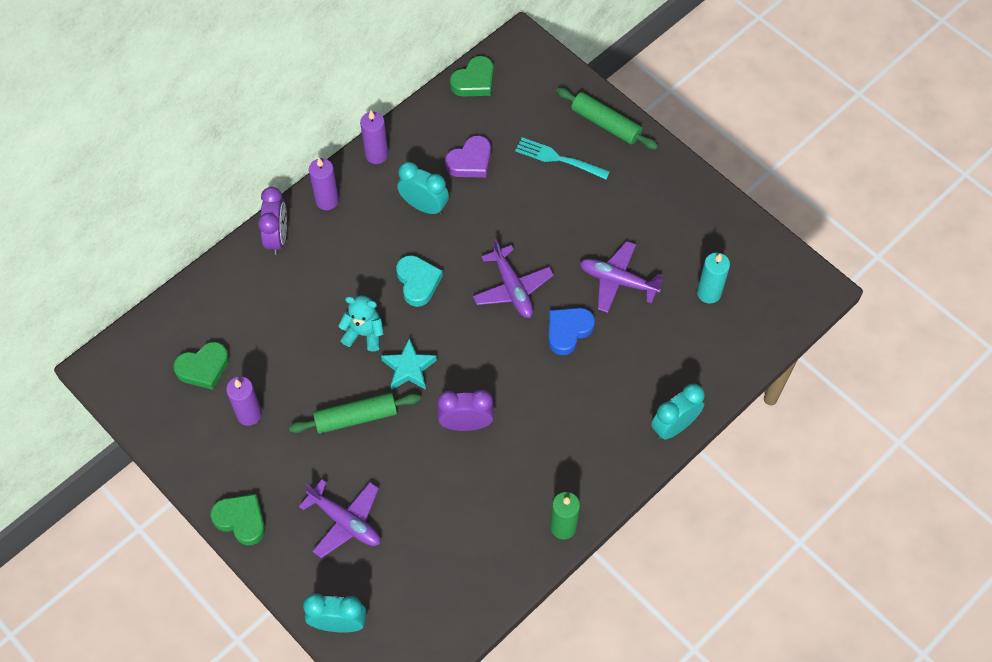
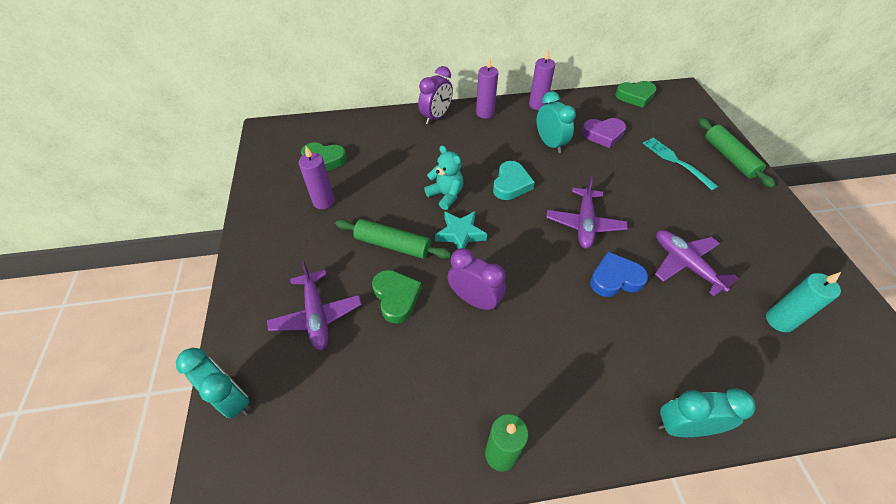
camera: 35 degrees right, 10 degrees down
green heart [210,494,265,545] -> green heart moved to [372,270,422,324]

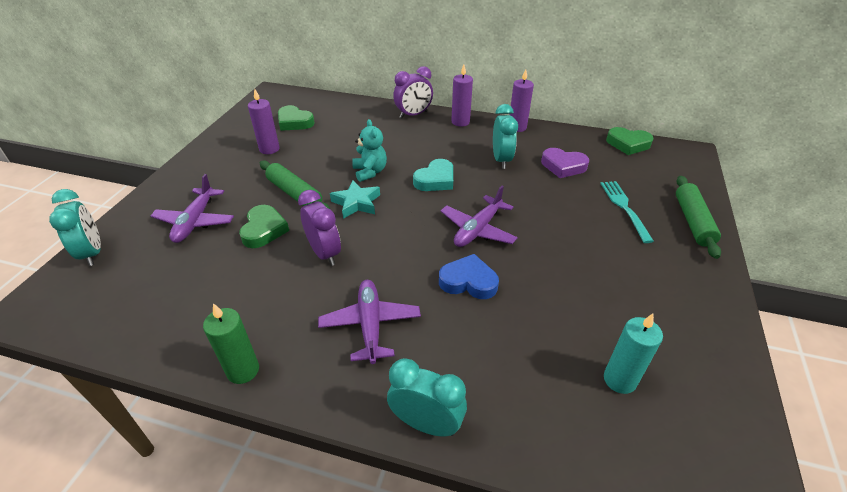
camera: 25 degrees right, 10 degrees down
purple plane [655,230,739,296] -> purple plane moved to [318,280,421,364]

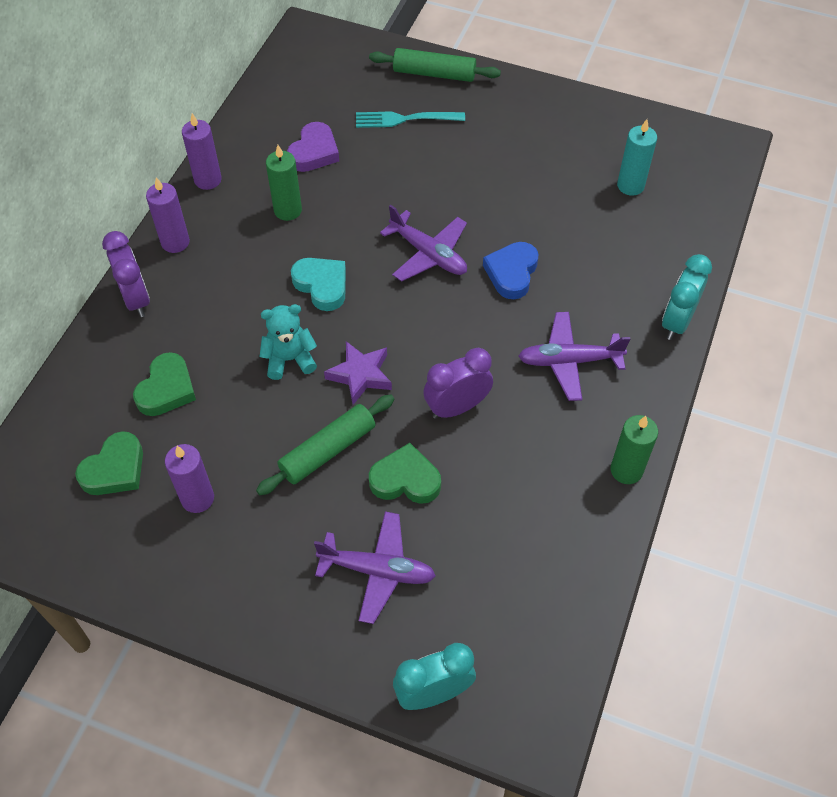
camera: 85 degrees left, 15 degrees up
turquoise star [330,180,380,219] -> purple star [324,341,392,405]
turquoise clock [493,104,518,169] -> green candle [266,145,302,221]
green heart [606,127,654,155] -> green heart moved to [133,352,196,416]

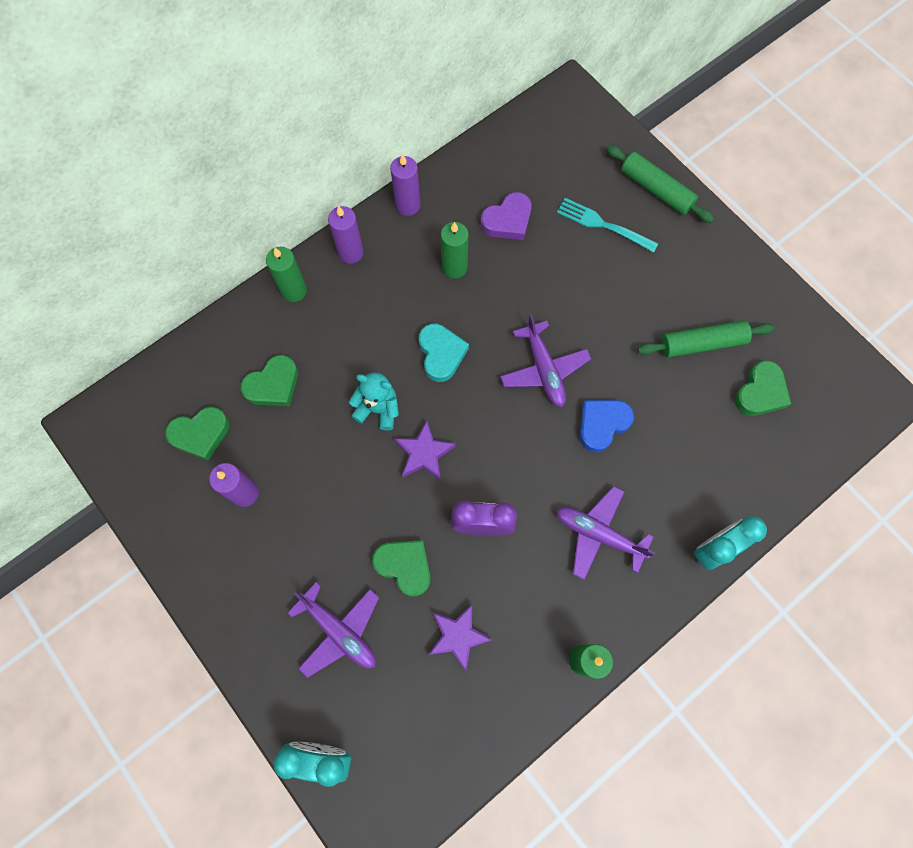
camera: 30 degrees right, 15 degrees up
purple clock [102,231,150,317] -> green candle [266,247,307,302]
green rolling pin [256,395,394,495] -> green rolling pin moved to [637,320,774,358]
turquoise candle [617,119,657,196] -> green heart [734,361,791,416]
none -> purple star [428,604,493,672]

